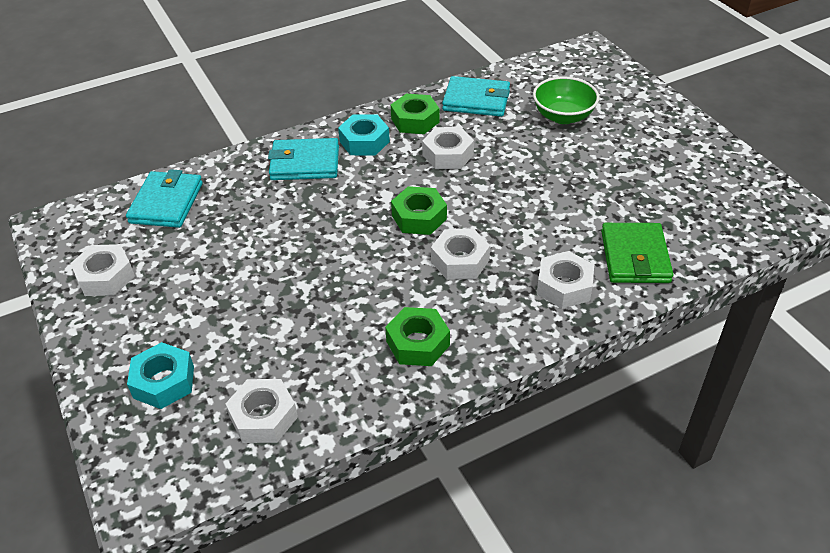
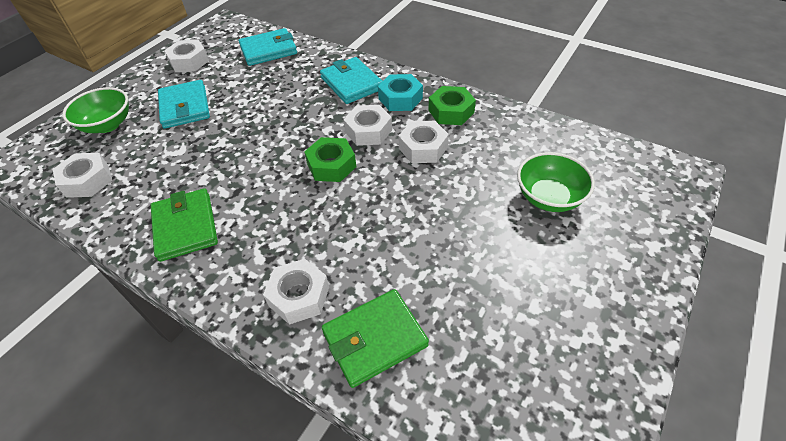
camera: 60 degrees right, 5 degrees up
turquoise nut [127,342,194,409] -> green bowl [62,87,129,133]
green nut [385,307,450,366] -> green wallet [151,188,218,262]
white nut [431,228,490,280] -> white nut moved to [343,105,392,146]
turquoise wallet [442,76,510,117] -> turquoise wallet moved to [158,80,210,129]

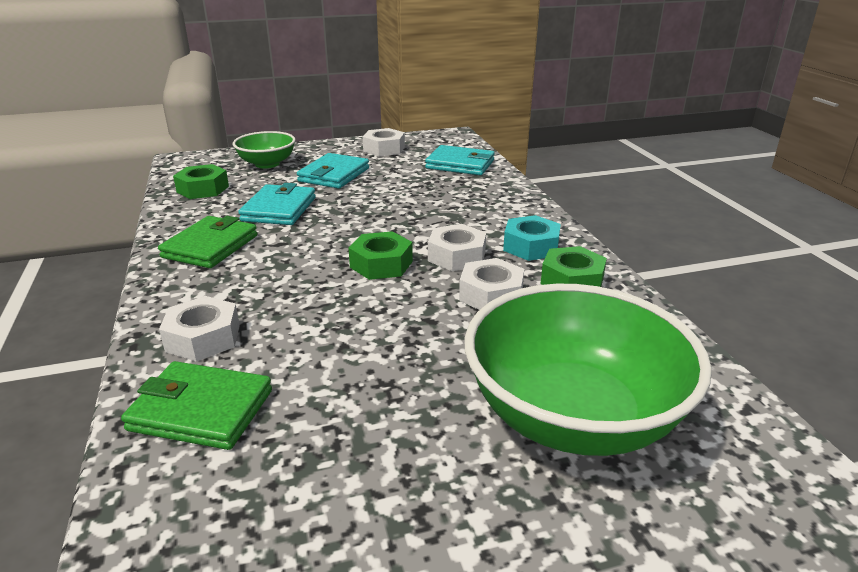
camera: 40 degrees right, 20 degrees down
white nut [53,153,112,198] -> green nut [173,164,229,199]
turquoise wallet [320,57,382,104] -> turquoise wallet moved to [238,183,316,225]
green bowl [517,152,595,212] -> green bowl [465,284,712,456], size x1.88

